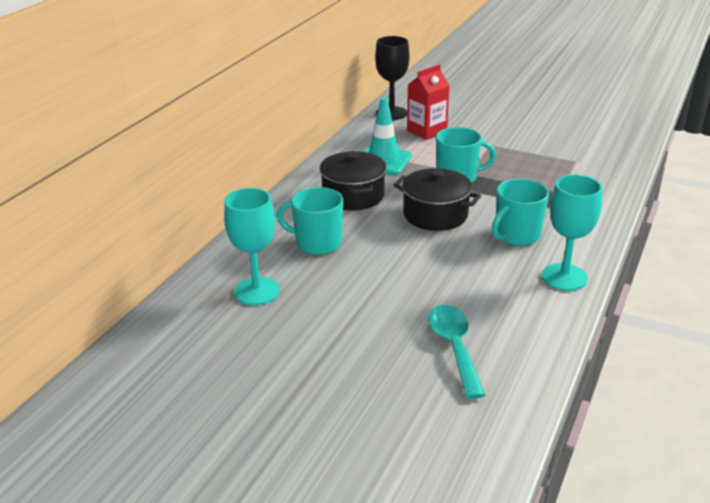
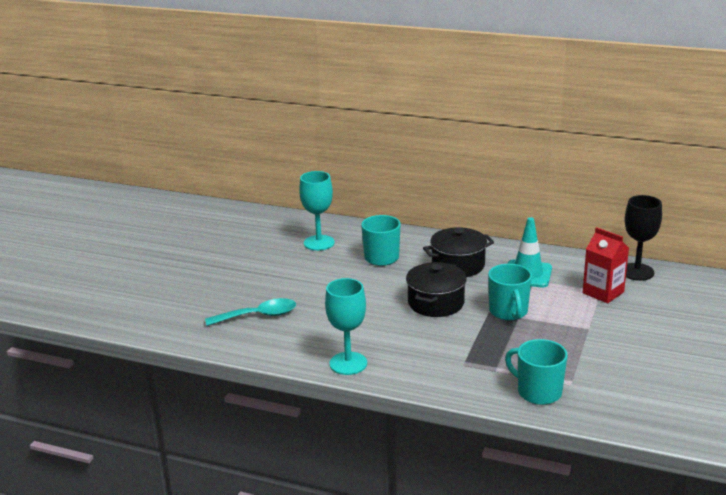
camera: 85 degrees right, 5 degrees down
turquoise mug [492,179,549,246] -> turquoise mug moved to [505,339,567,405]

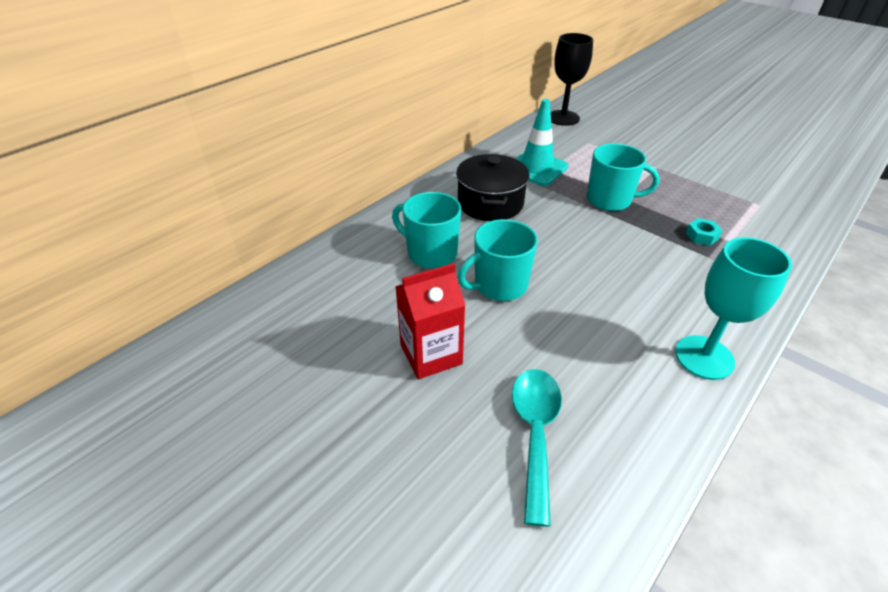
camera: 70 degrees left, 15 degrees up
turquoise goblet [299,171,335,251] -> none
black pot [406,262,467,317] -> none
turquoise mug [505,339,567,405] -> turquoise mug moved to [457,219,538,301]
red carton [583,227,629,303] -> red carton moved to [395,263,465,379]
none -> turquoise nut [686,218,723,246]

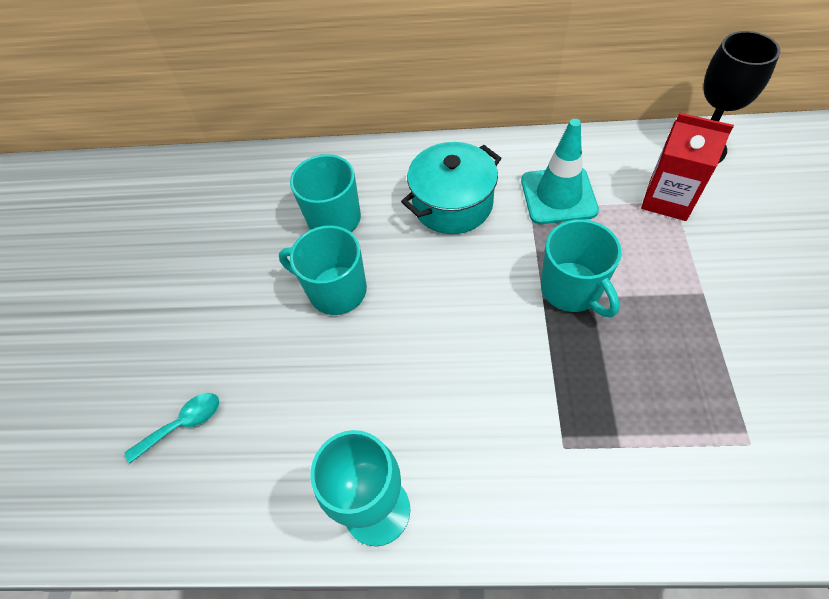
camera: 55 degrees right, 15 degrees up
red carton [395,263,465,379] -> red carton moved to [641,113,734,221]
black pot [456,154,529,221] -> turquoise pot [401,142,502,234]
turquoise spoon [512,369,562,527] -> turquoise spoon [125,393,219,463], size x0.64
turquoise nut [686,218,723,246] -> none

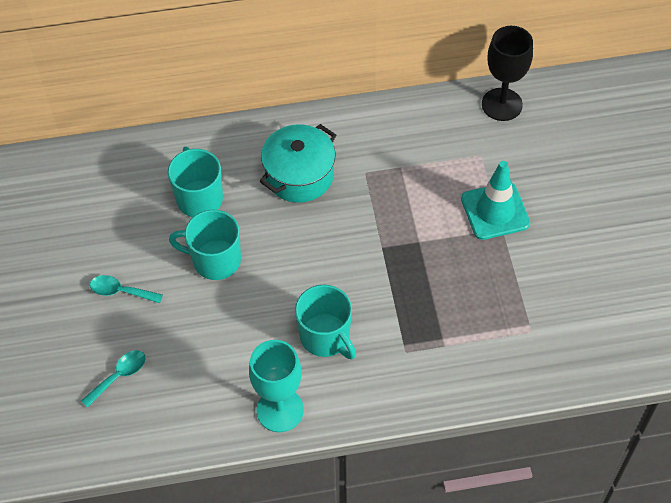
camera: 15 degrees left, 0 degrees up
turquoise traffic cone [521,119,599,224] -> turquoise traffic cone moved to [461,161,530,240]
turquoise mug [541,219,622,318] -> turquoise mug moved to [295,285,356,359]
red carton [641,113,734,221] -> none
none -> turquoise spoon [90,275,163,303]

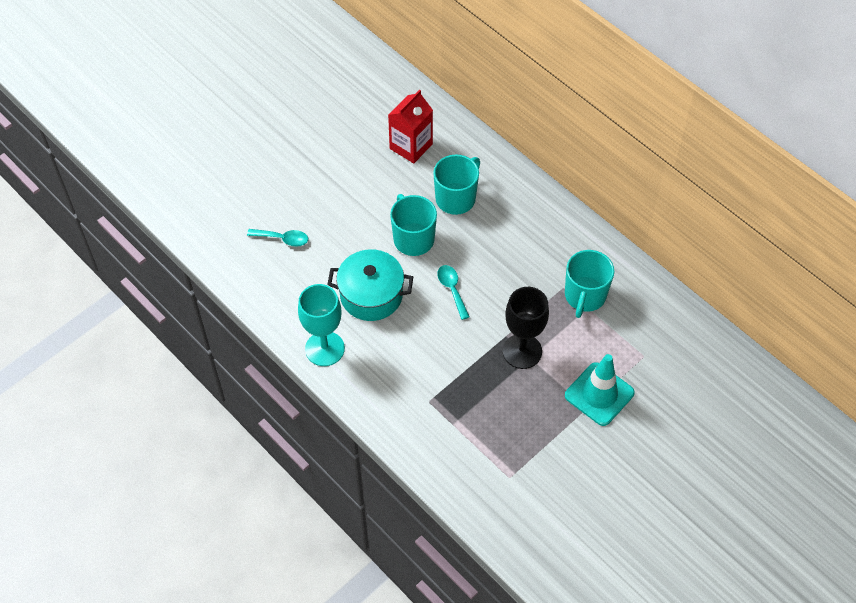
camera: 55 degrees right, 0 degrees up
turquoise spoon [90,275,163,303] -> turquoise spoon moved to [438,265,470,320]
turquoise pot [259,124,336,203] -> turquoise pot moved to [327,249,413,321]
turquoise mug [295,285,356,359] -> turquoise mug moved to [565,250,614,318]
black goblet [482,26,533,121] -> black goblet moved to [503,287,549,369]
none -> red carton [388,90,433,163]

